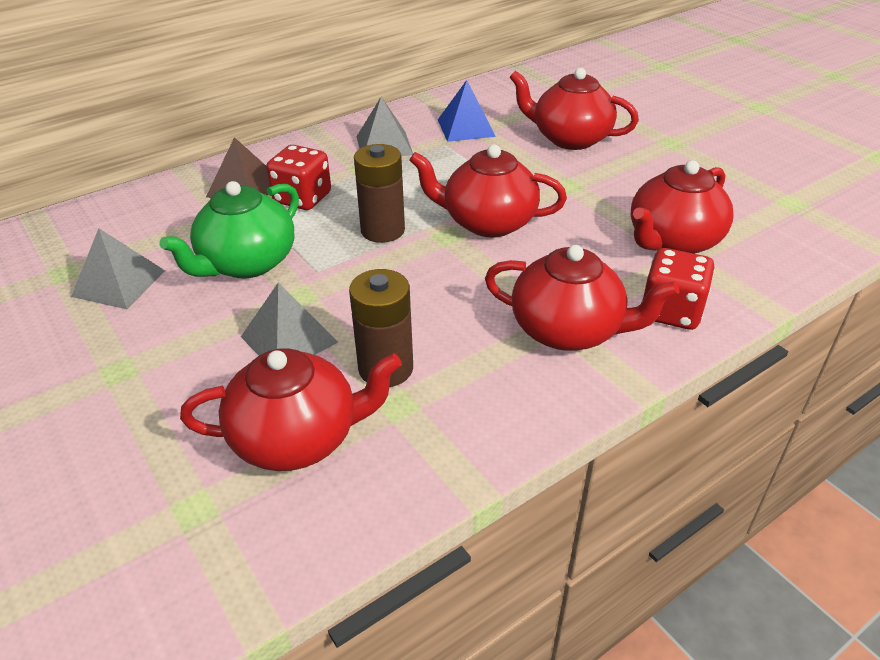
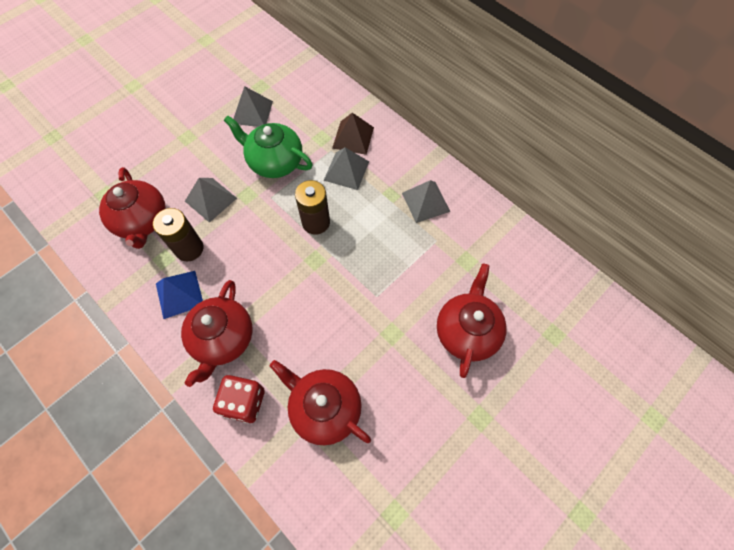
camera: 80 degrees right, 25 degrees up
red dice [266,145,331,210] -> grey pyramid [323,147,369,190]
red teapot [409,144,567,238] -> none
blue pyramid [438,80,496,142] -> blue pyramid moved to [156,271,203,319]

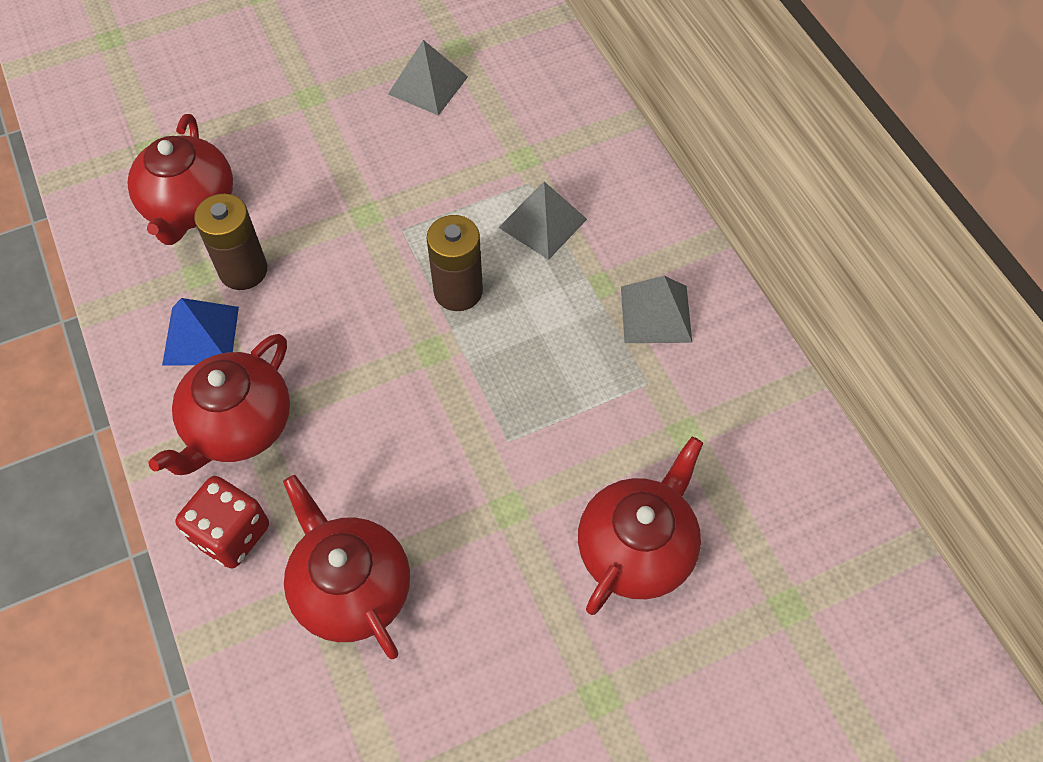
camera: 20 degrees right, 5 degrees down
grey pyramid [185,178,237,223] -> none
green teapot [224,115,313,178] -> none
brown pyramid [332,113,374,155] -> none

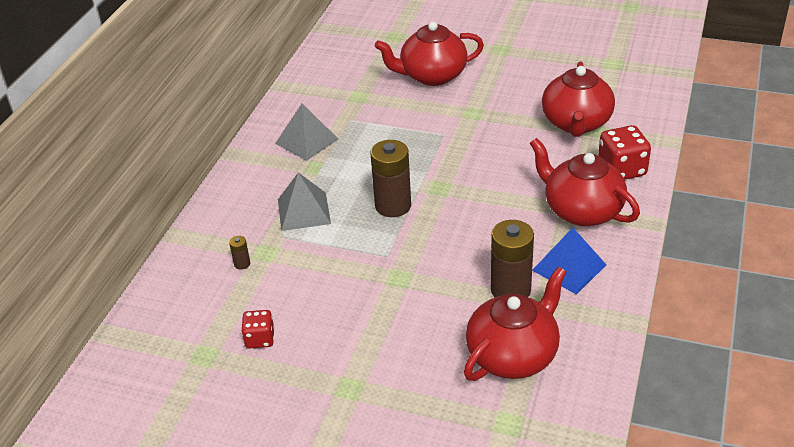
camera: 135 degrees left, 20 degrees down
red teapot [148,334,290,475] -> red teapot turned 120 degrees counterclockwise [530,138,640,226]
grey pyramid [388,40,468,116] -> red dice [241,310,274,349]
none -> brown battery [229,236,250,270]

